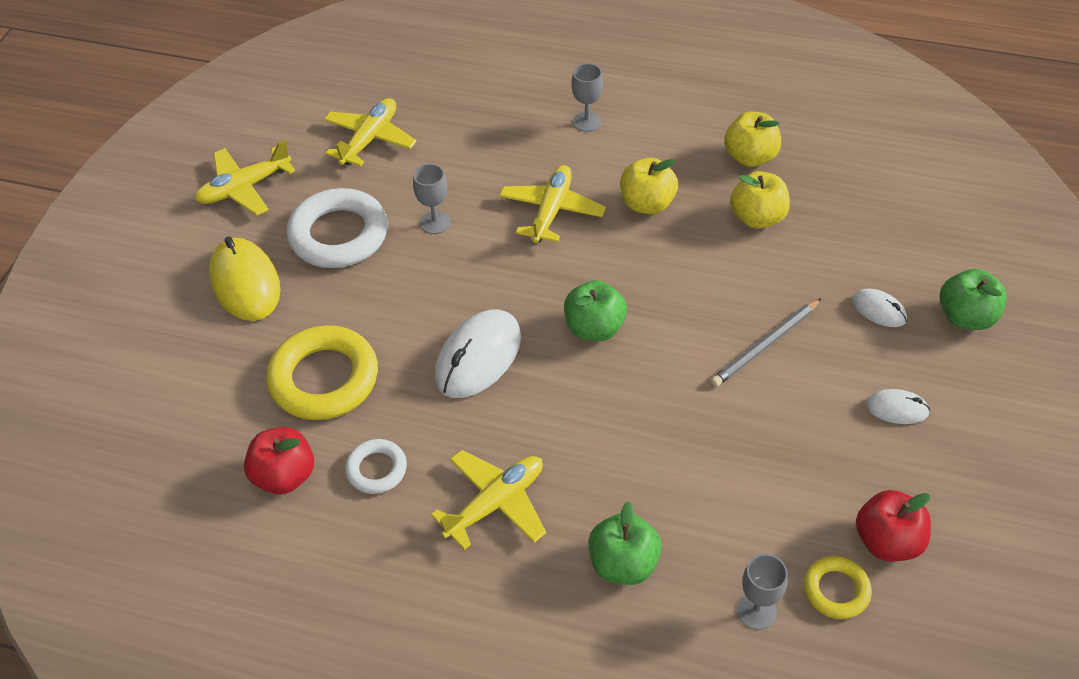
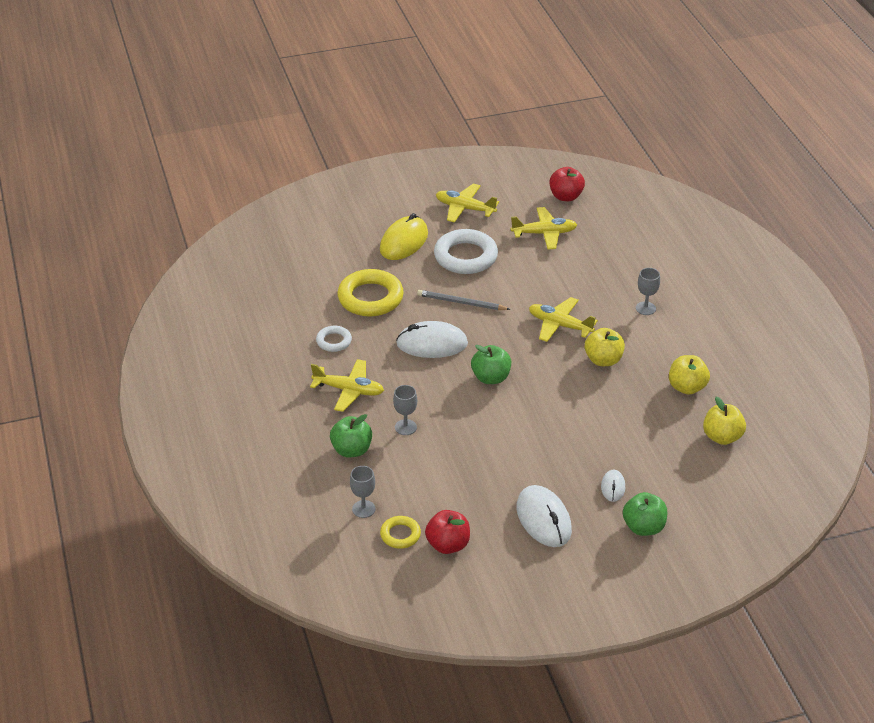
camera: 55 degrees right, 10 degrees down
red apple [244,427,314,494] -> red apple moved to [549,167,585,201]
grey goblet [413,164,451,234] -> grey goblet moved to [393,385,417,435]
yellow plane [499,165,606,243] -> yellow plane turned 135 degrees counterclockwise [529,297,598,342]
grey pencil [711,298,822,387] -> grey pencil moved to [417,290,511,310]
yellow apple [730,171,790,229] -> yellow apple moved to [703,397,746,445]
white mouse [866,389,930,424] -> white mouse [517,485,572,547], size x1.93

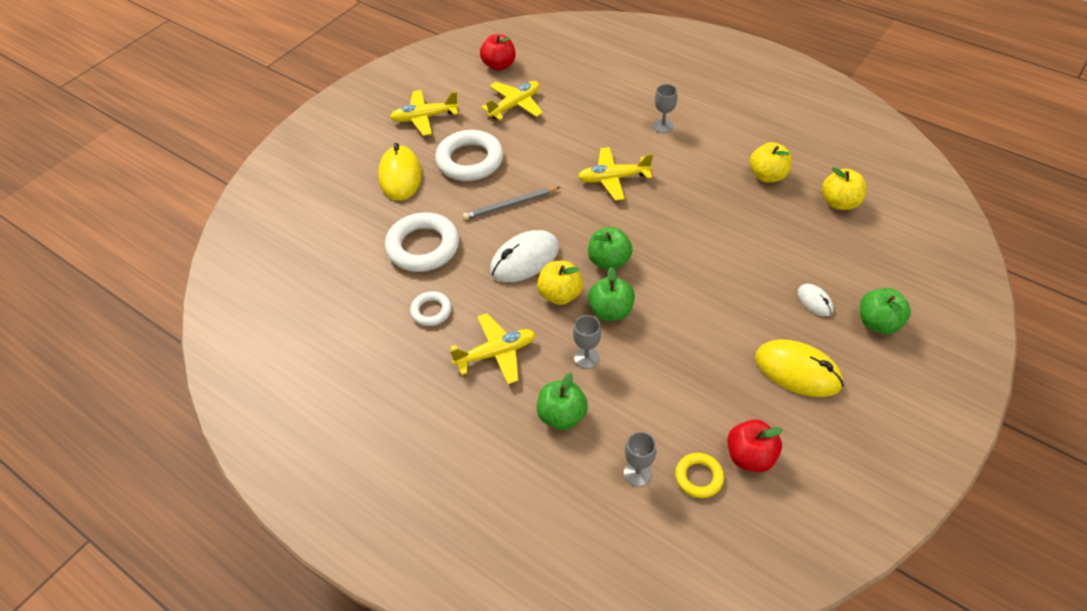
camera: 35 degrees left, 10 degrees up
yellow ring [337,269,404,317] -> white ring [385,212,459,272]
white mouse [517,485,572,547] -> yellow mouse [755,339,844,397]
yellow apple [585,328,625,366] -> yellow apple moved to [537,261,583,305]
none -> green apple [588,267,635,321]

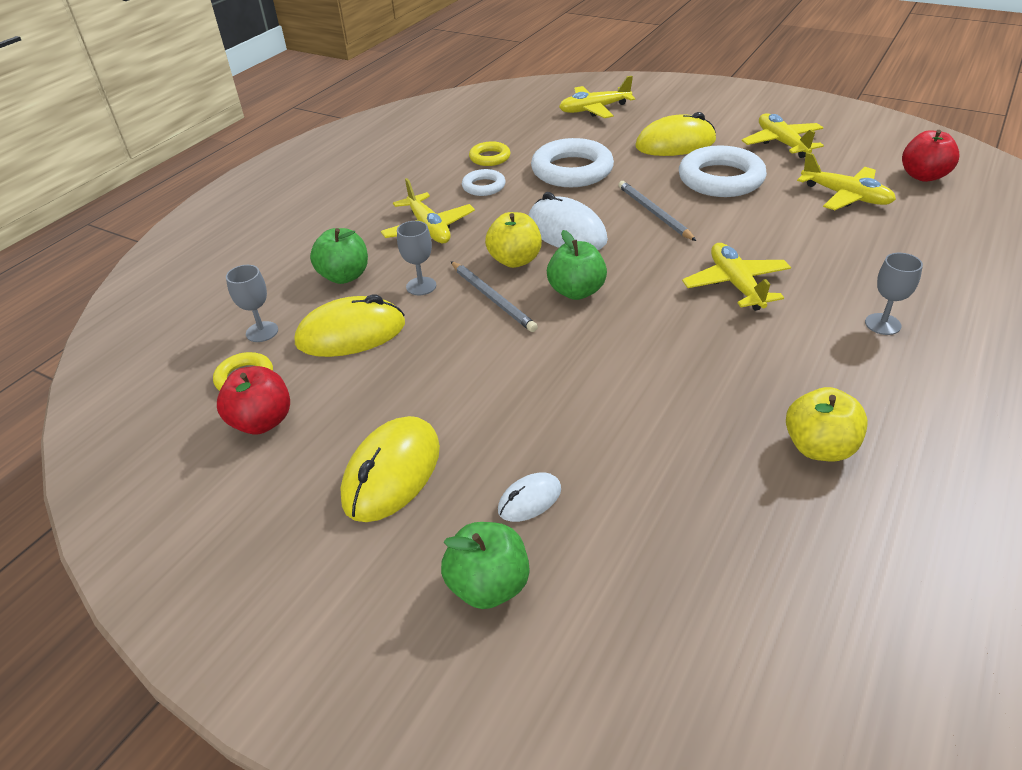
camera: 85 degrees right, 10 degrees down
green apple [588,267,635,321] -> grey pencil [451,261,538,332]
yellow apple [822,167,867,210] -> none
none -> yellow mouse [295,295,405,357]
none -> yellow ring [469,141,510,166]
none -> yellow plane [559,76,635,118]

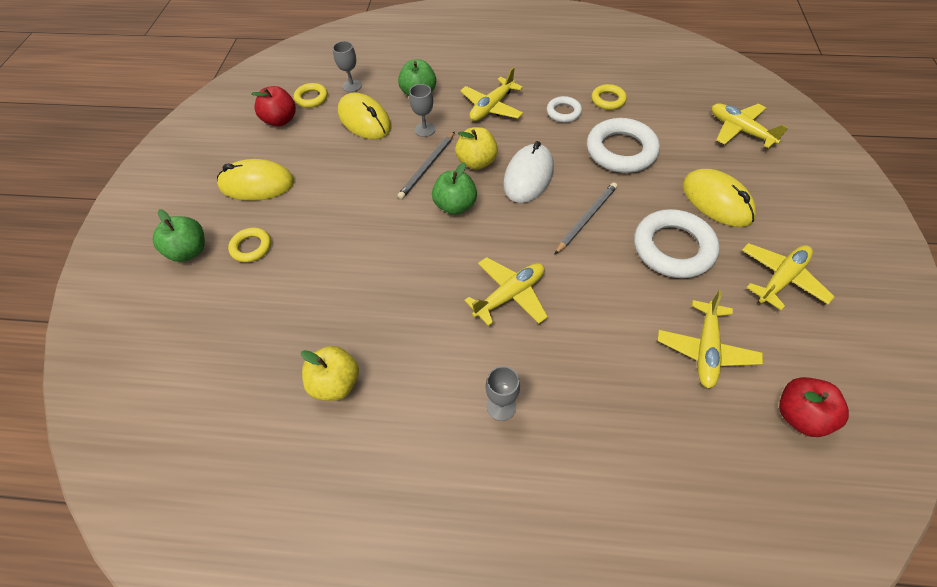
camera: 65 degrees right, 15 degrees up
white mouse [498,473,561,522] -> yellow ring [228,228,271,262]

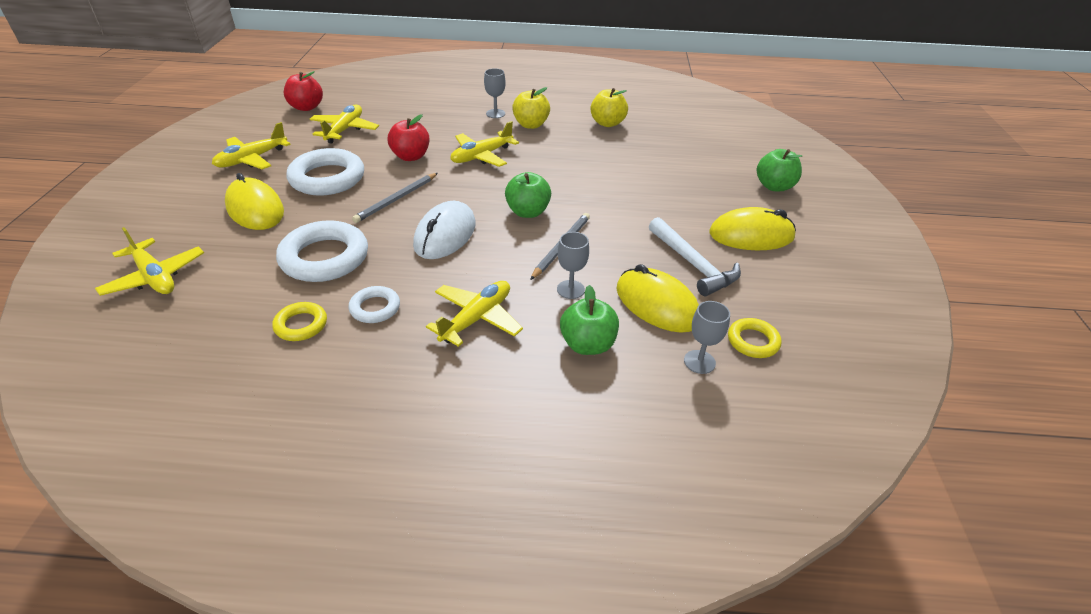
camera: 175 degrees right, 15 degrees down
yellow ring [228,228,271,262] -> none
red apple [251,86,296,126] -> red apple moved to [388,114,429,161]
yellow apple [455,127,498,170] -> yellow apple moved to [512,87,550,129]
none -> white hammer [649,217,741,296]

